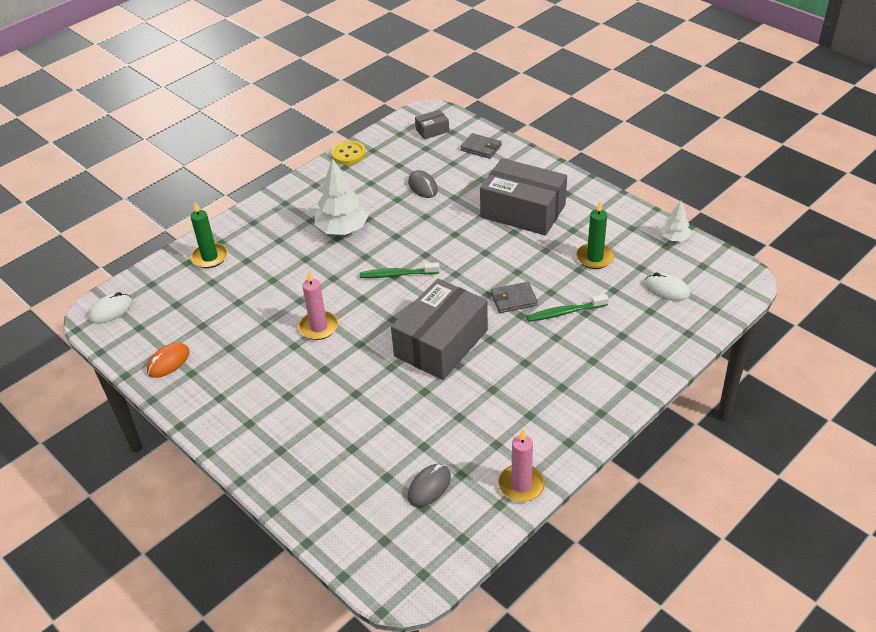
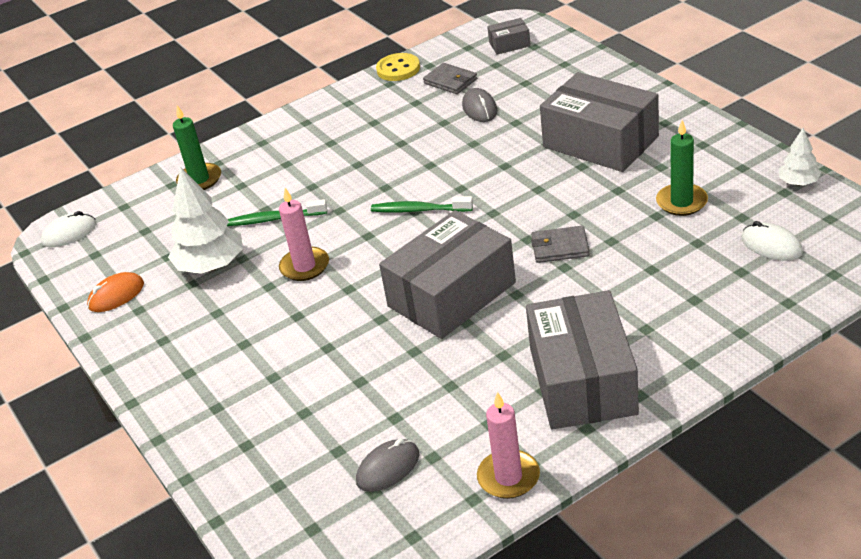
camera: 15 degrees right, 5 degrees down
white tree [315,159,369,235] -> white tree moved to [168,167,243,274]
grey wallet [460,133,502,159] -> grey wallet moved to [423,63,477,94]
green toothbrush [527,294,609,322] -> green toothbrush moved to [227,199,327,226]
none -> grey box [526,290,639,430]

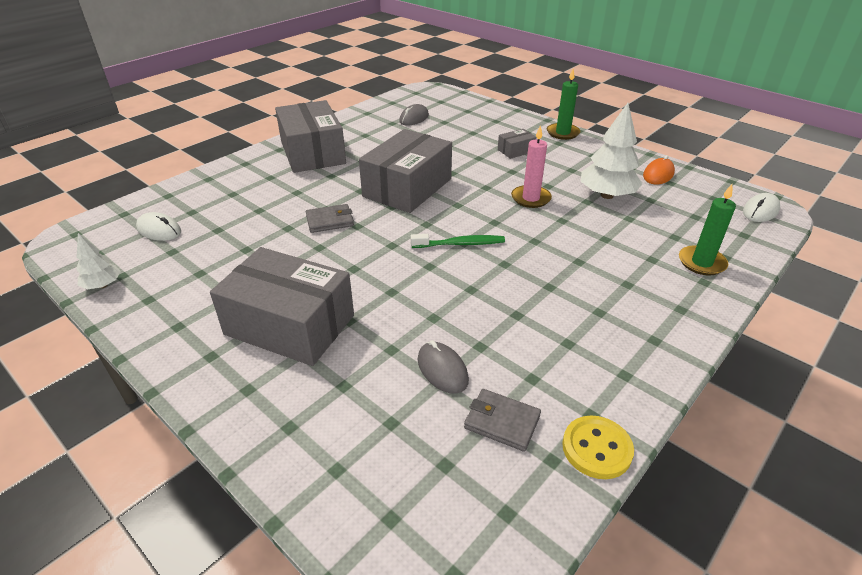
camera: 160 degrees right, 0 degrees up
green toothbrush [227,199,327,226] -> none
pink candle [477,392,540,499] -> none
grey box [487,18,531,55] -> grey box moved to [498,129,537,159]
green candle [656,120,708,216] -> green candle moved to [547,69,581,140]

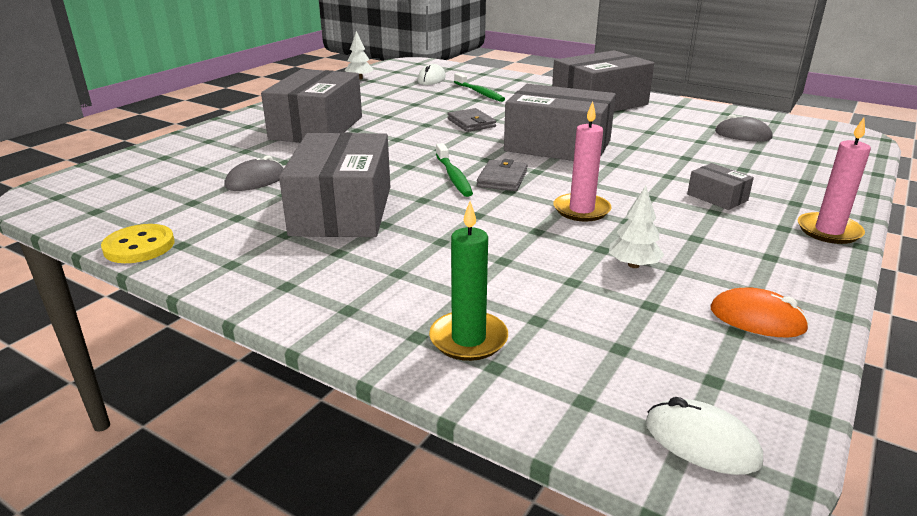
camera: 80 degrees right, 10 degrees down
grey wallet [464,389,541,452] -> grey wallet moved to [477,159,528,191]
green candle [547,69,581,140] -> pink candle [798,118,871,244]
white tree [580,103,642,199] -> white tree [609,186,664,268], size x0.54
none -> grey box [279,133,390,237]
none -> green toothbrush [454,73,505,102]

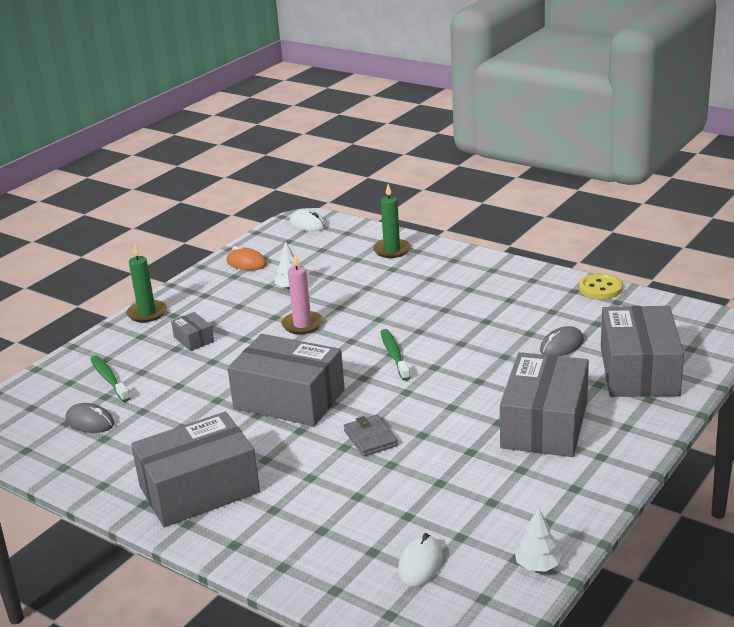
camera: 175 degrees left, 0 degrees up
grey box [279,133,390,237] -> grey box moved to [601,306,684,397]
green toothbrush [454,73,505,102] -> green toothbrush moved to [91,356,130,402]
grey wallet [477,159,528,191] -> none
pink candle [798,118,871,244] -> green candle [126,243,167,322]

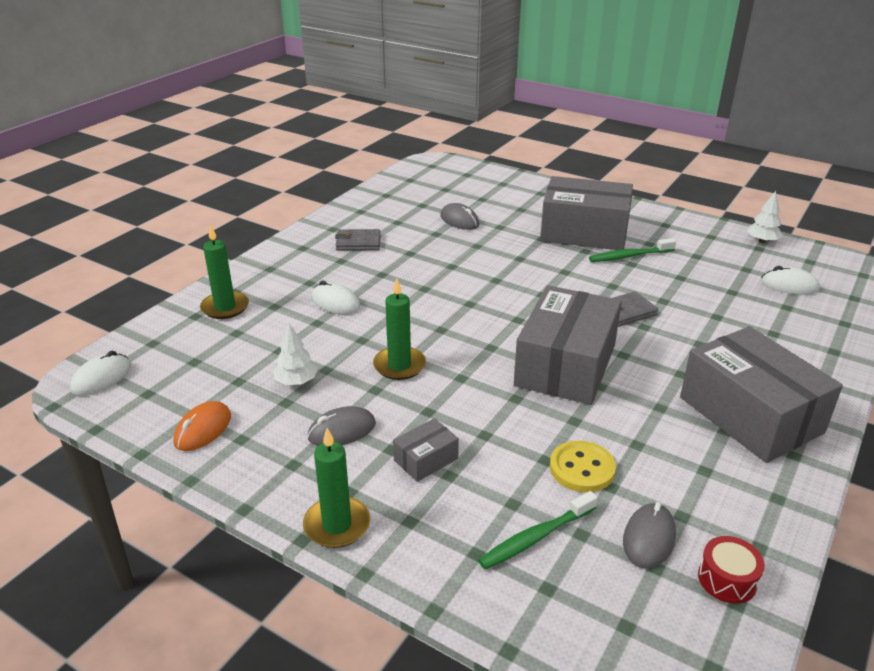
camera: 95 degrees left, 5 degrees up
pink candle [281,254,323,334] -> green candle [373,278,426,380]
green toothbrush [381,329,410,381] -> green toothbrush moved to [589,238,676,262]
yellow button [579,274,623,299] -> yellow button moved to [550,441,616,493]
grey box [601,306,684,397] -> none
none -> grey mouse [307,406,376,446]
none -> white mouse [311,281,360,314]
none -> grey wallet [335,229,381,251]
none -> red drum [698,536,765,604]

